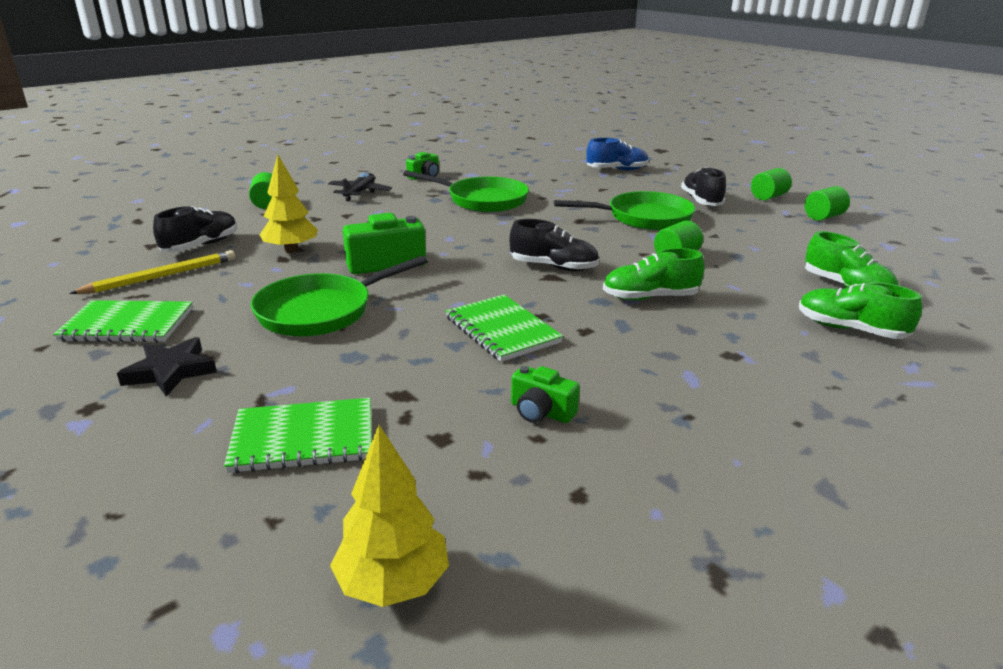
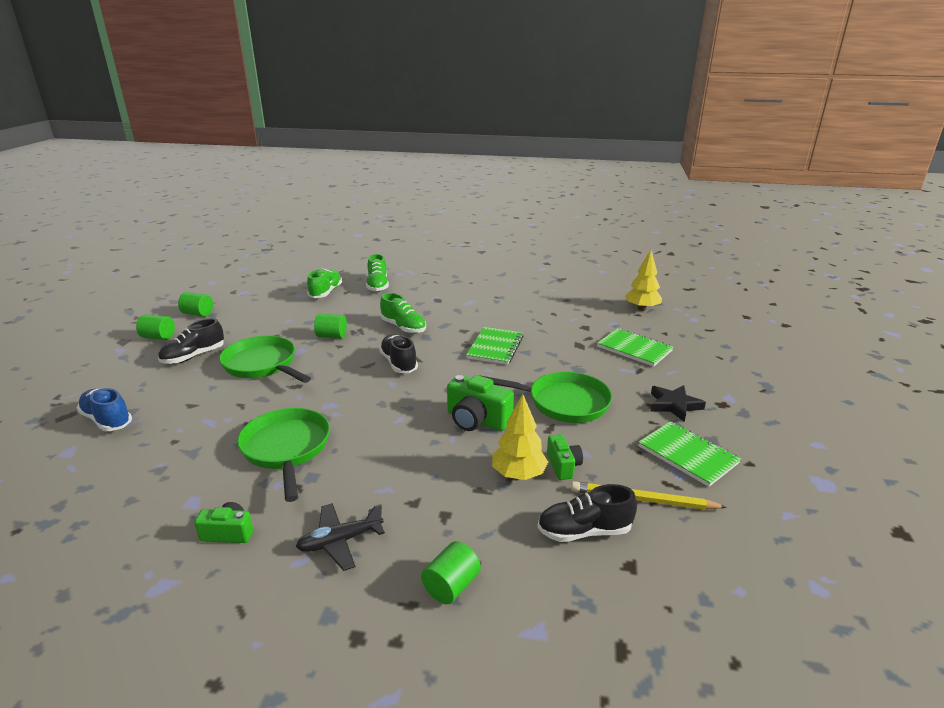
camera: 130 degrees left, 0 degrees up
green camera [511,366,580,423] -> green camera moved to [547,434,583,480]

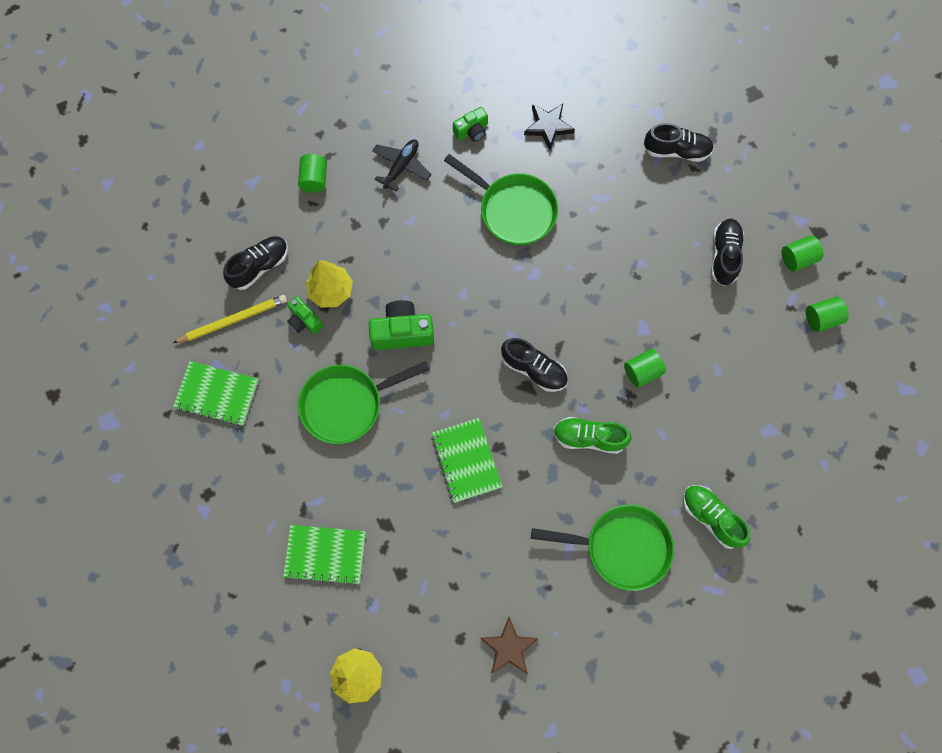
camera: 145 degrees right, 45 degrees up
blue shoe [77,388,132,431] -> black shoe [644,123,714,162]
green pan [219,336,311,383] -> green pan moved to [531,504,674,591]
green shoe [307,269,342,298] -> none
black star [651,385,706,422] -> black star moved to [524,104,575,150]
none -> brown star [481,617,539,674]

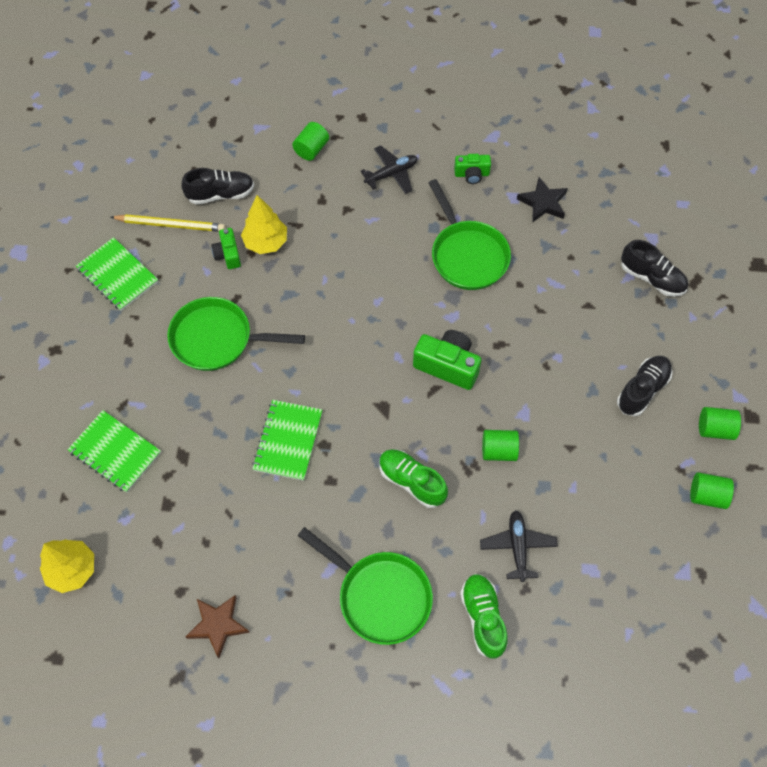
camera: 30 degrees right, 10 degrees down
green camera [368,300,434,350] -> green camera moved to [413,330,482,390]
black shoe [501,338,568,392] -> none
none -> black plane [480,510,558,582]

